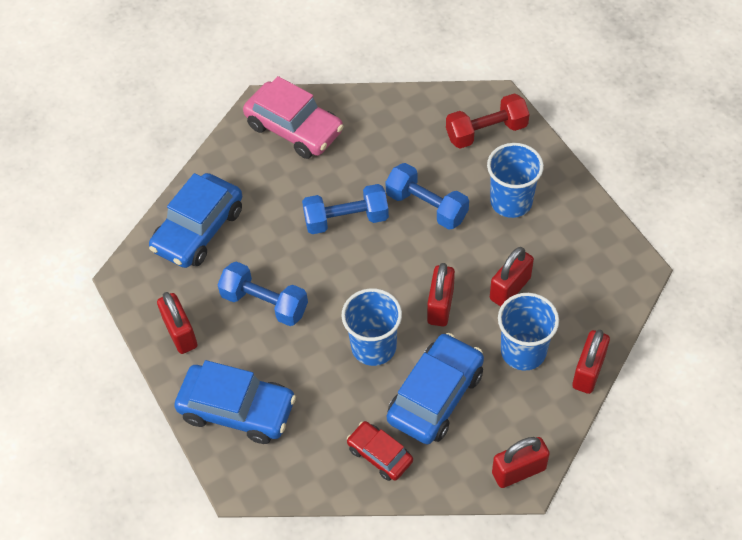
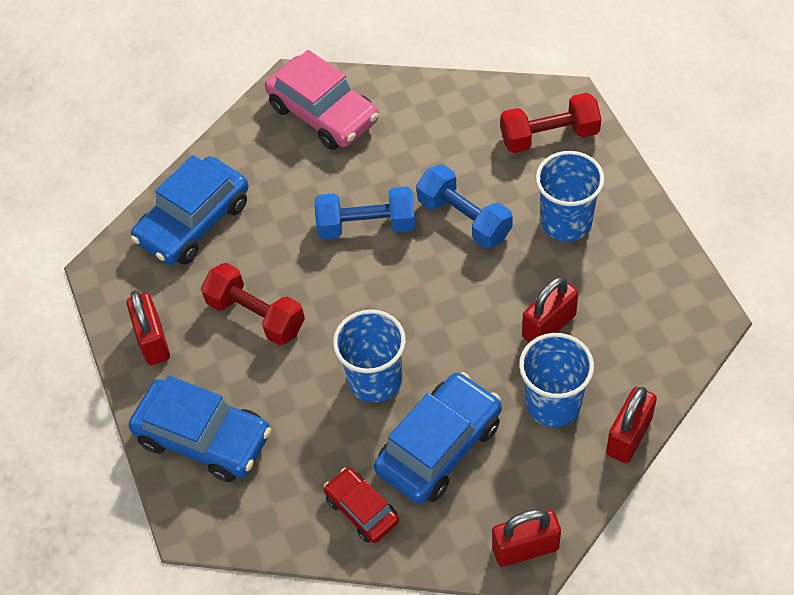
camera: 10 degrees right, 0 degrees up
blue dumbbell [218,262,308,326] -> red dumbbell [201,263,305,345]
red padlock [427,263,455,326] -> none

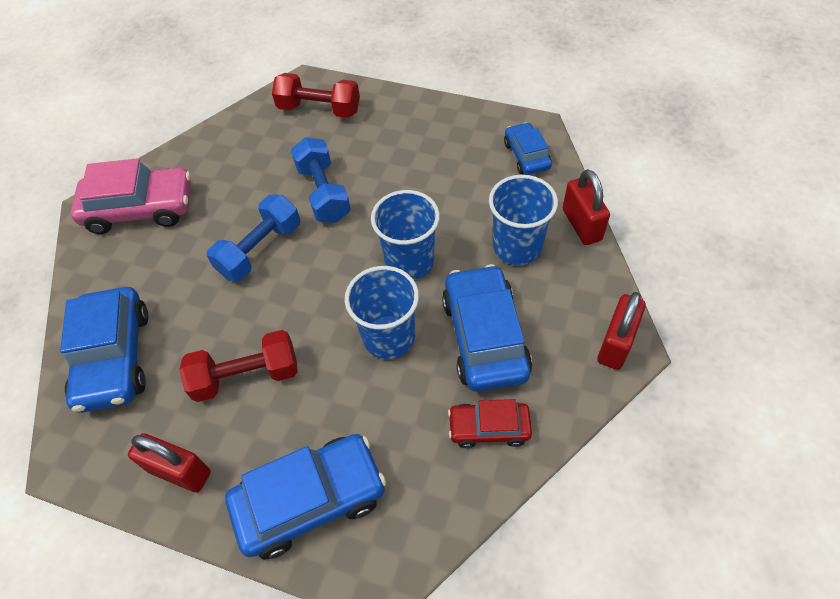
camera: 50 degrees left, 0 degrees up
blue dumbbell [416,164,513,249] -> blue dumbbell turned 75 degrees clockwise [291,137,351,223]
red dumbbell [500,93,601,153] -> red dumbbell turned 75 degrees clockwise [272,73,360,118]
red padlock [522,277,578,343] -> none
blue cup [536,151,604,241] -> blue cup moved to [371,190,440,280]
none -> blue car [504,122,552,175]

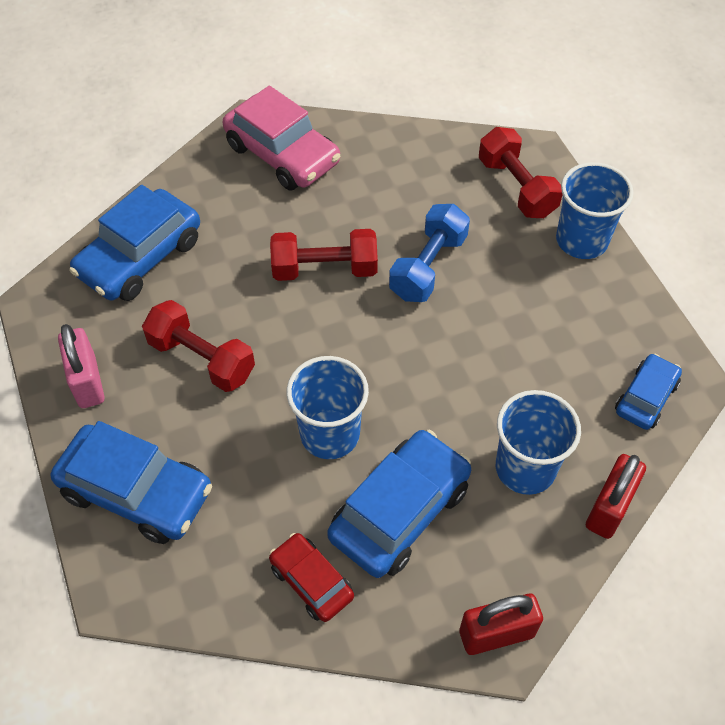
camera: 45 degrees right, 0 degrees up
red padlock [128,433,211,493] -> pink padlock [58,324,105,408]
blue dumbbell [207,194,300,282] -> red dumbbell [270,229,378,281]
blue cup [371,190,440,280] -> blue cup moved to [556,162,634,259]

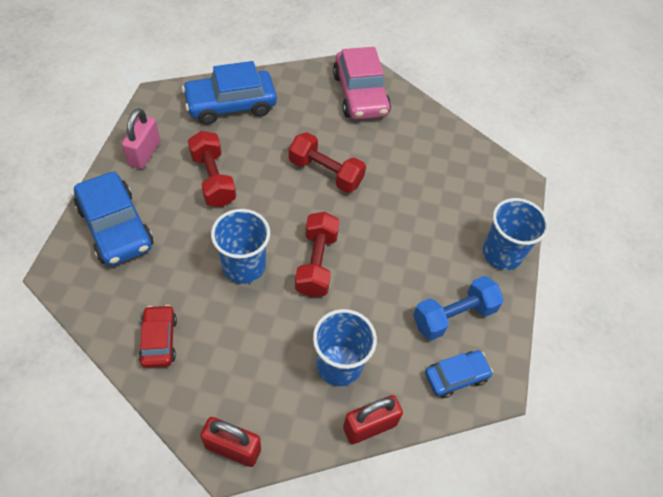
camera: 30 degrees right, 0 degrees up
blue car [327,430,471,578] -> none
blue dumbbell [389,204,470,302] -> blue dumbbell moved to [413,276,504,340]
red dumbbell [479,127,563,218] -> red dumbbell moved to [295,212,340,297]

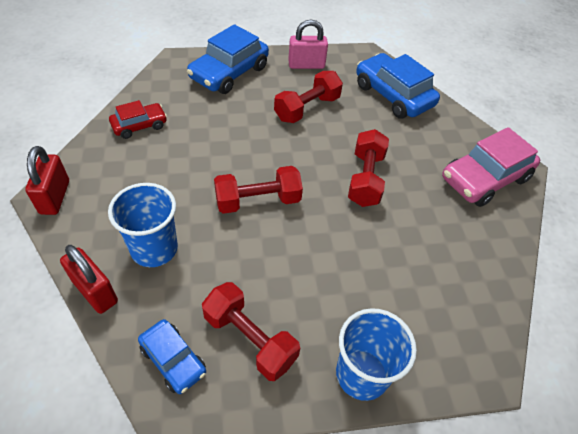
camera: 70 degrees right, 5 degrees down
blue cup [211,209,270,284] -> none
blue dumbbell [413,276,504,340] -> red dumbbell [202,282,300,381]

